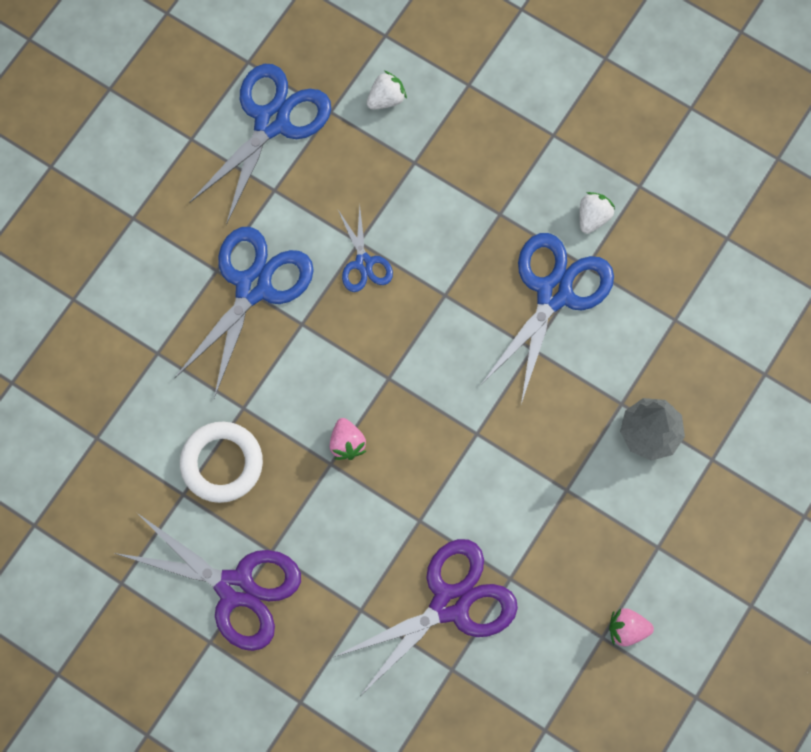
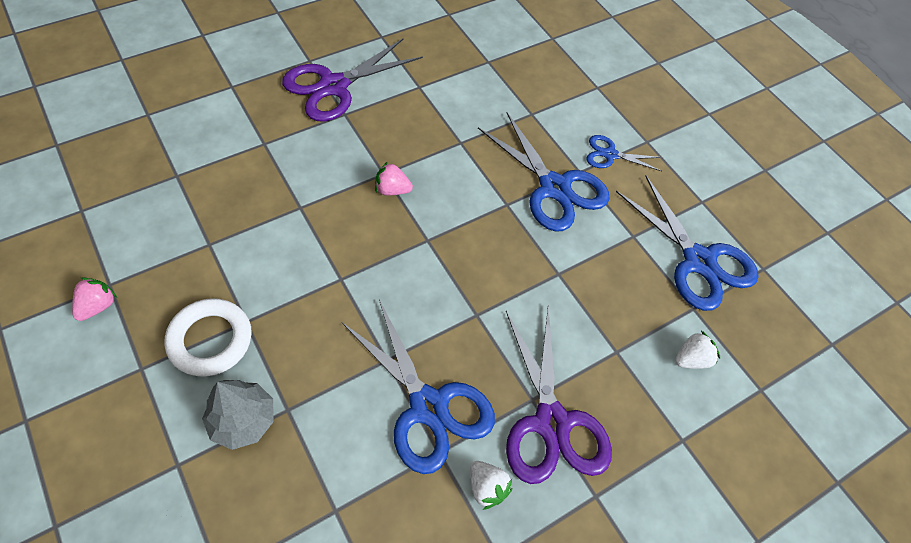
camera: 110 degrees right, 15 degrees down
white ring [180,422,263,503] -> white ring moved to [165,298,252,376]
purple scissors [334,539,518,695] -> purple scissors moved to [506,307,612,484]
blue scissors [338,205,393,292] -> blue scissors moved to [586,135,663,171]
white strawberry [367,71,407,110] -> white strawberry turned 105 degrees counterclockwise [675,331,720,369]

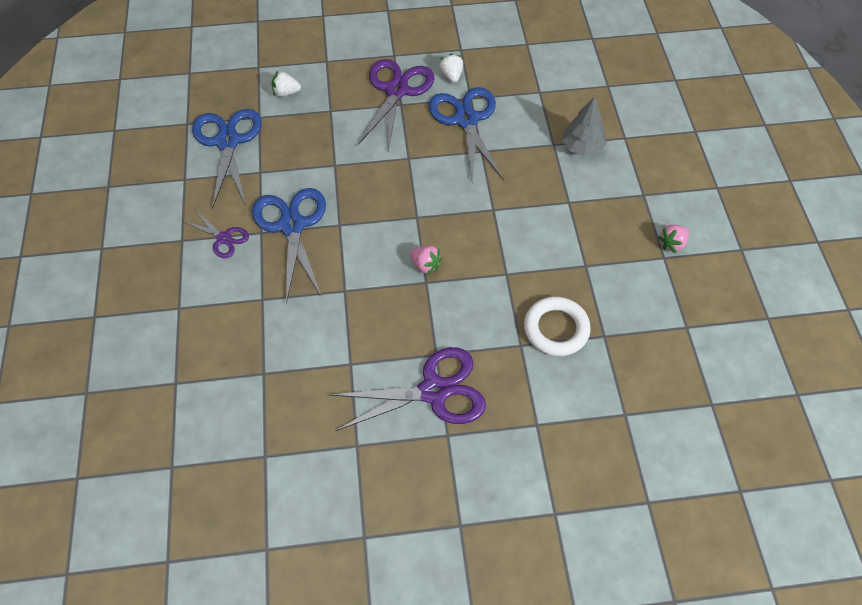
camera: 150 degrees left, 0 degrees up
white ring [165,298,252,376] -> white ring moved to [524,297,591,356]
blue scissors [586,135,663,171] -> purple scissors [183,210,249,258]

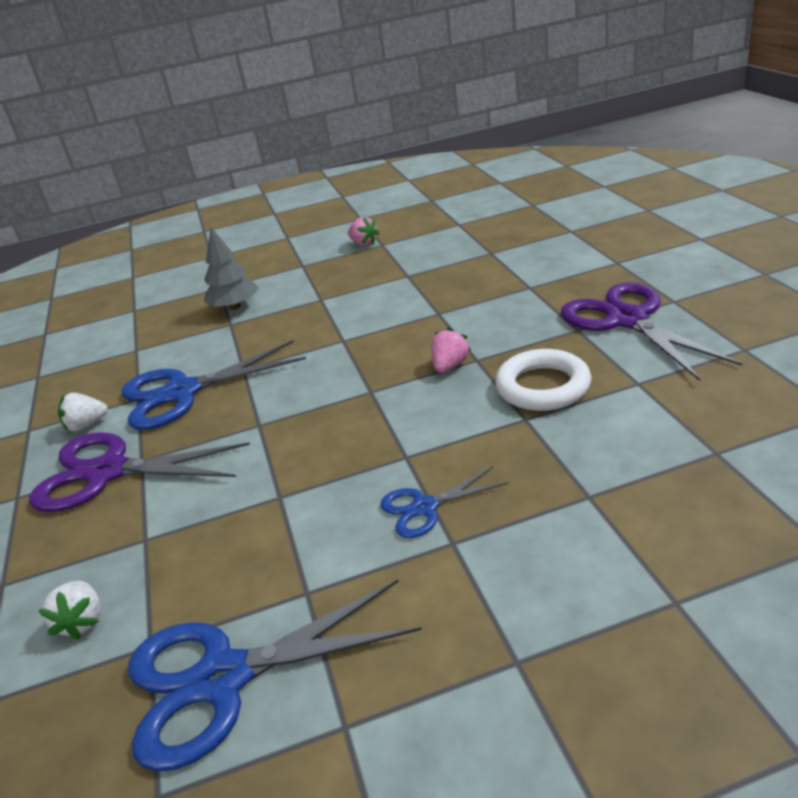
camera: 95 degrees left, 25 degrees down
purple scissors [183,210,249,258] -> none
blue scissors [252,188,326,304] -> blue scissors [380,466,508,538], size x0.52
white ring [524,297,591,356] -> white ring moved to [495,349,591,411]

